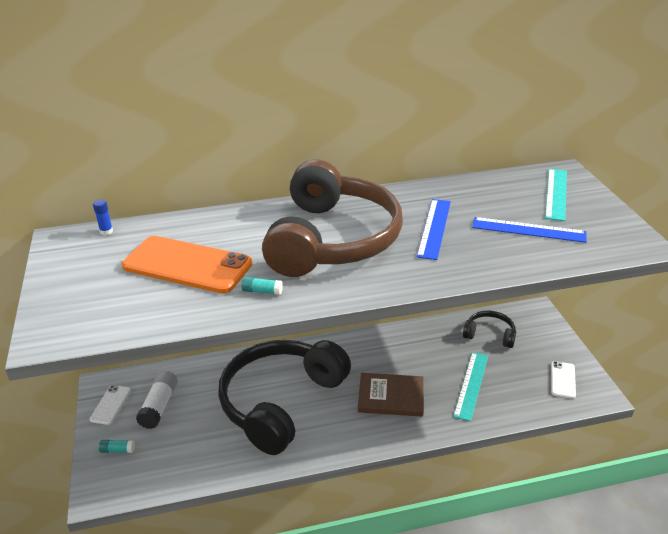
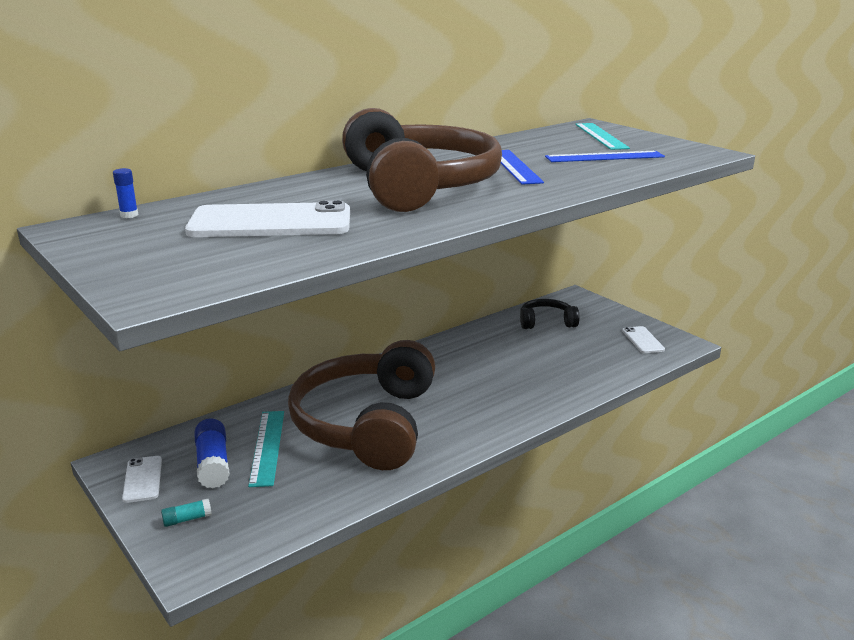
camera: 25 degrees left, 10 degrees down
orange phone [122,236,252,293] -> white phone [185,201,350,237]
white glue stick [136,371,178,429] -> blue glue stick [194,418,230,488]
black headphones [218,340,351,455] -> brown headphones [288,340,435,470]
turquoise glue stick [242,277,283,295] -> none
brown book [358,373,424,417] -> none
turquoise ruler [453,352,488,422] -> turquoise ruler moved to [248,411,284,487]

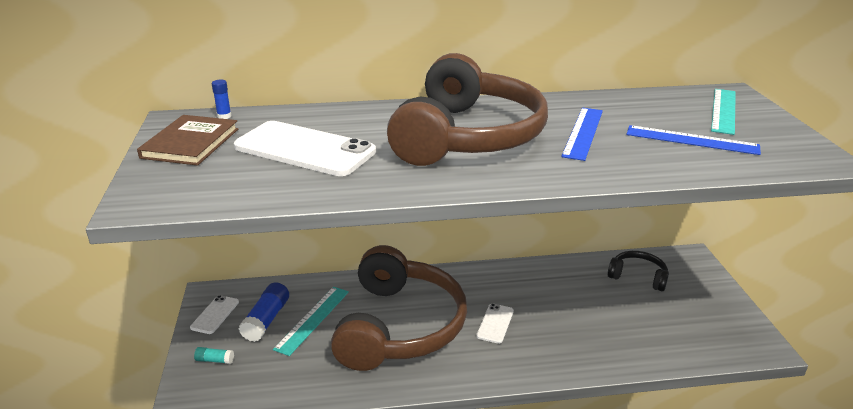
camera: 30 degrees right, 5 degrees up
brown headphones [288,340,435,470] -> brown headphones turned 150 degrees clockwise [331,245,467,371]
white phone [622,326,665,353] -> white phone moved to [476,303,514,344]
none -> brown book [137,115,238,166]

